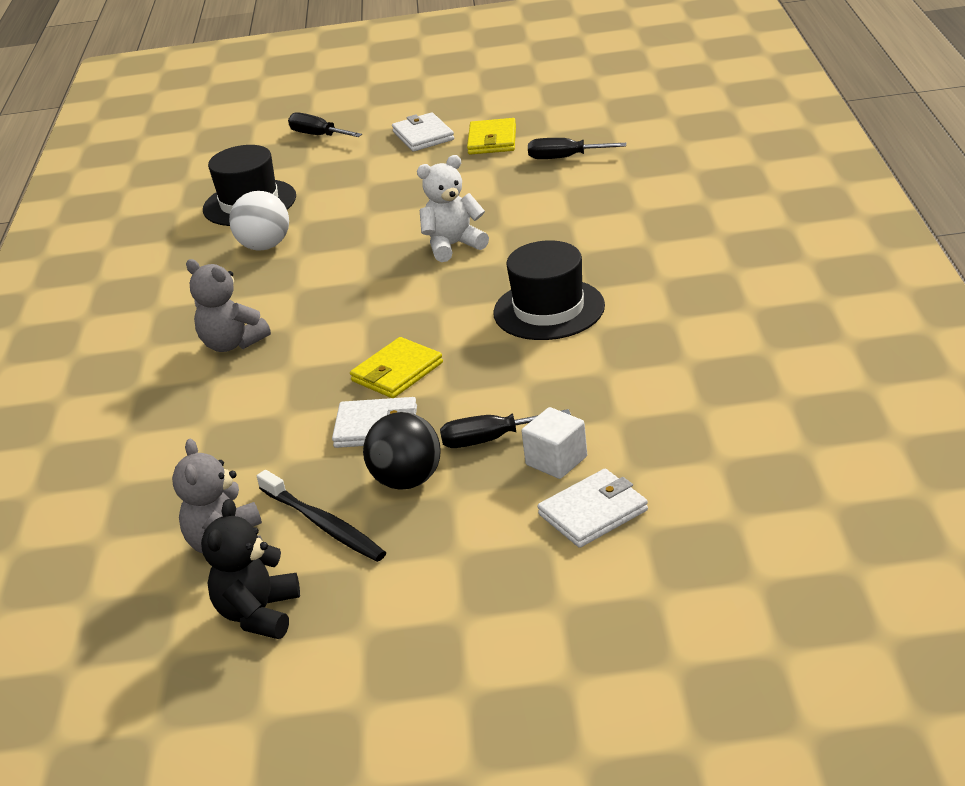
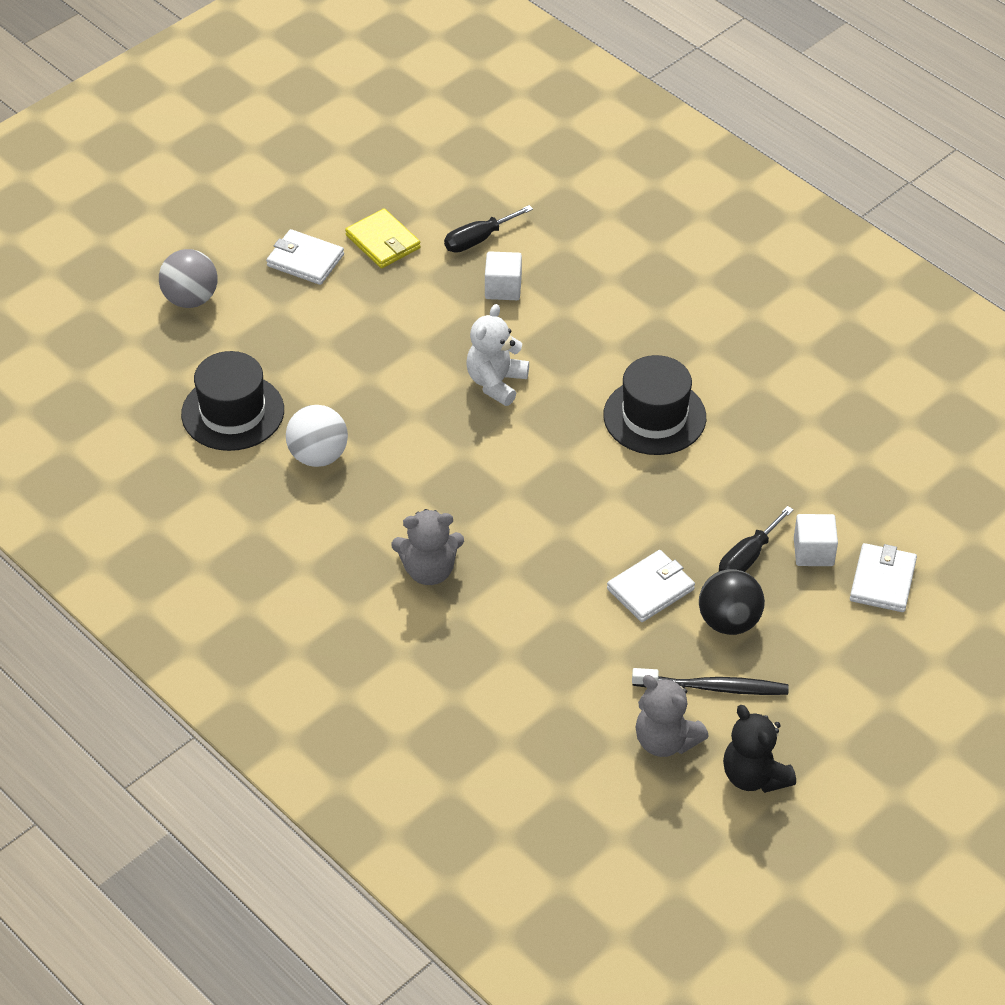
camera: 45 degrees left, 15 degrees up
black screwdriver [288,112,362,137] -> grey ball [159,249,218,308]
yellow wallet [350,337,443,398] -> none
none -> white cube [485,251,522,300]

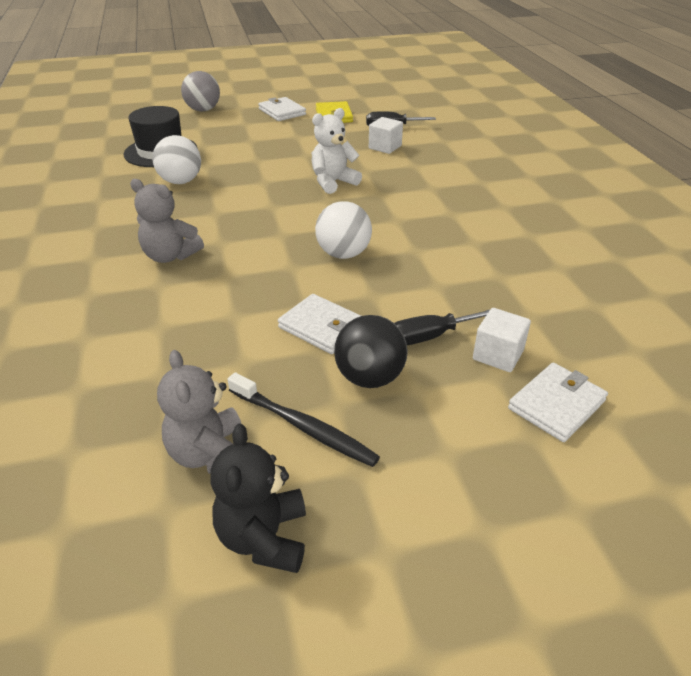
camera: 30 degrees right, 10 degrees down
black hat [603,355,706,455] -> none
white wallet [607,550,695,622] -> white wallet turned 45 degrees clockwise [278,294,361,354]
none -> white ball [315,201,372,259]

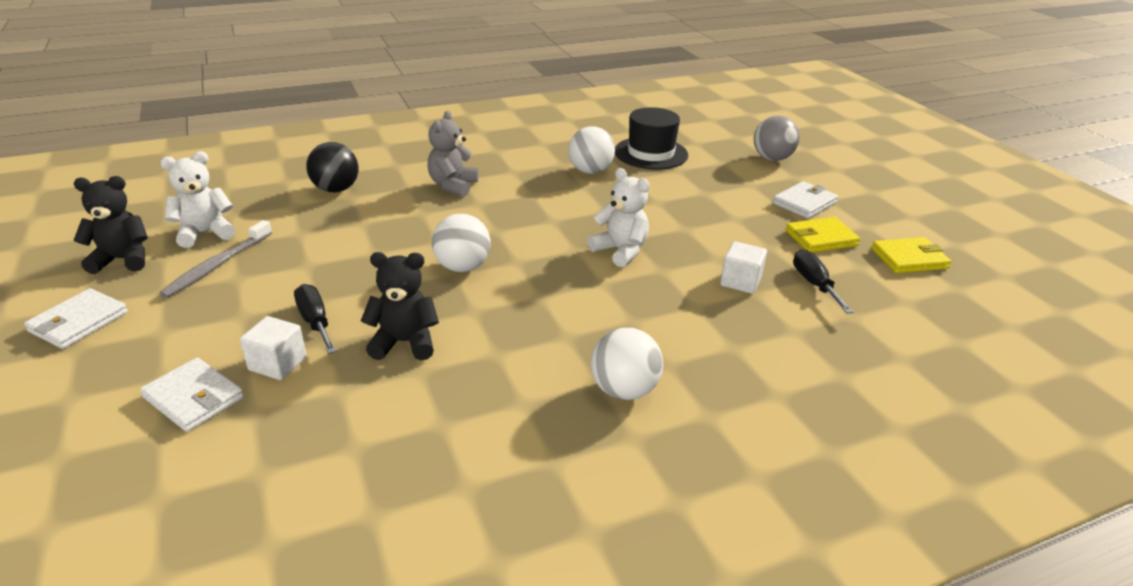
camera: 80 degrees right, 5 degrees down
grey teddy bear [157,350,241,474] -> white teddy bear [160,151,235,248]
black toothbrush [227,372,380,467] -> grey toothbrush [159,220,272,298]
white wallet [278,294,361,354] -> white wallet moved to [24,288,128,349]
black ball [334,315,408,388] -> black ball moved to [306,142,359,192]
none -> black teddy bear [361,252,439,360]
none -> white ball [591,328,663,400]
none -> yellow wallet [871,237,951,273]

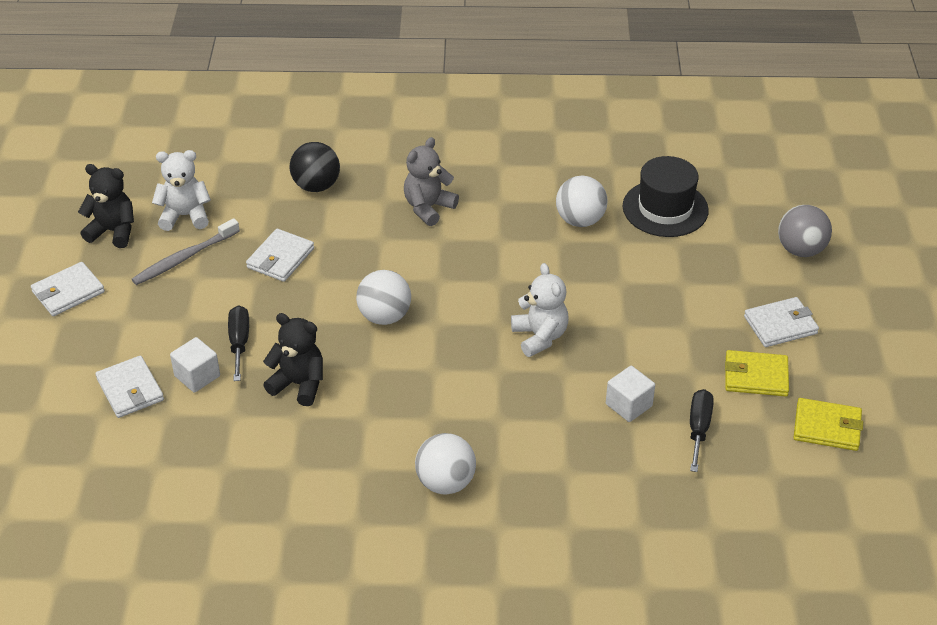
camera: 25 degrees right, 10 degrees up
none -> white wallet [246,229,314,282]

